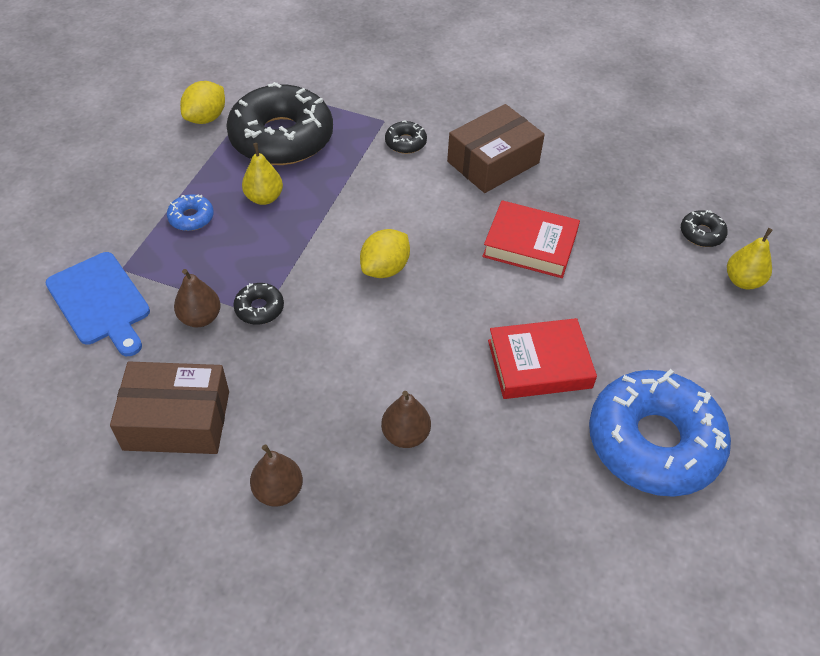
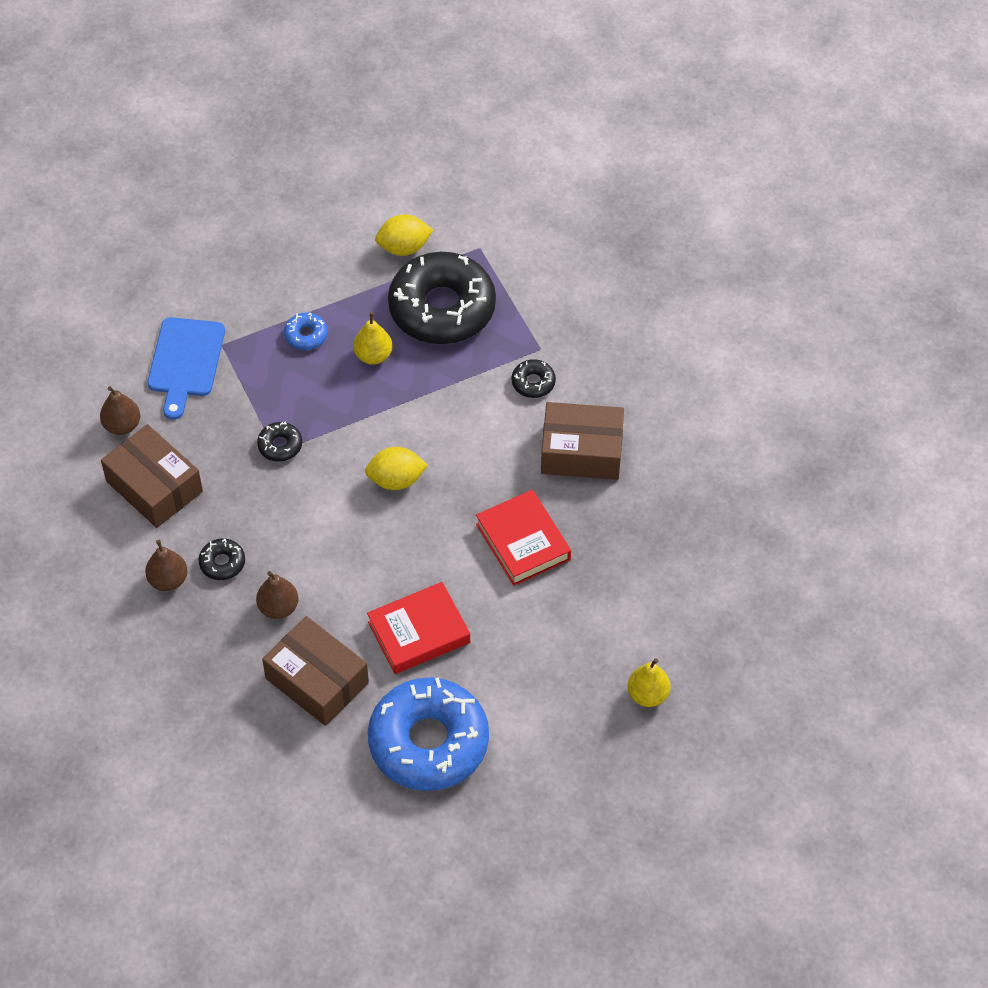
camera: 45 degrees right, 5 degrees up
brown pear [174,269,221,327] -> brown pear moved to [100,386,140,435]
red book [488,318,597,399] -> red book turned 60 degrees counterclockwise [367,582,470,674]
black donut [681,210,728,247] -> black donut moved to [198,538,245,580]
none -> brown box [262,616,369,726]

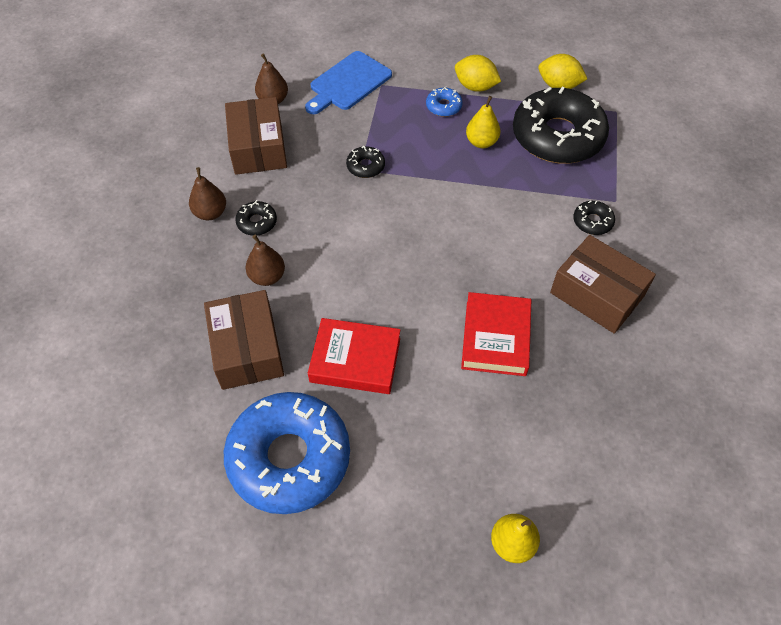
camera: 35 degrees right, 0 degrees up
yellow lemon [365,447,428,490] -> yellow lemon moved to [455,55,501,92]

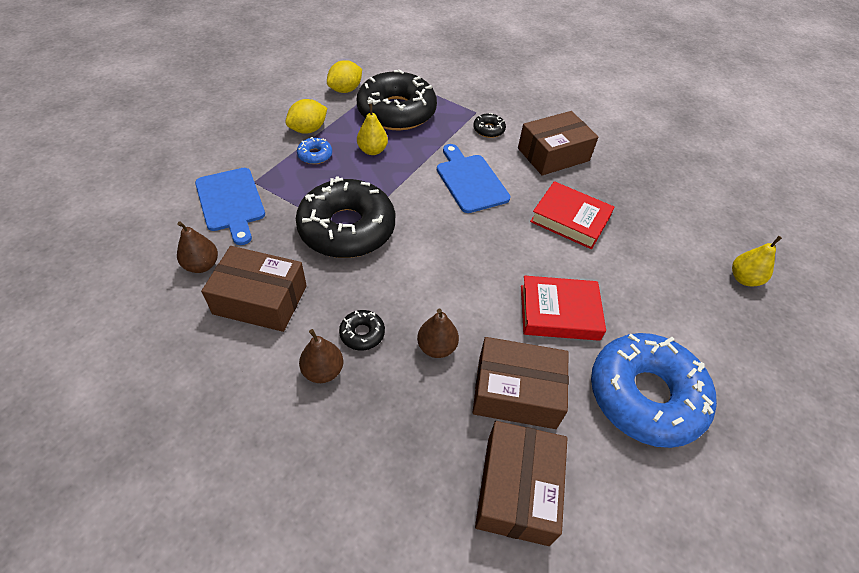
camera: 70 degrees left, 5 degrees down
red book [308,318,401,394] -> red book turned 60 degrees clockwise [521,276,606,341]
black donut [346,146,385,178] -> black donut [296,176,395,258], size x2.48
none -> blue cutting board [437,144,510,213]
none -> brown box [475,421,567,546]

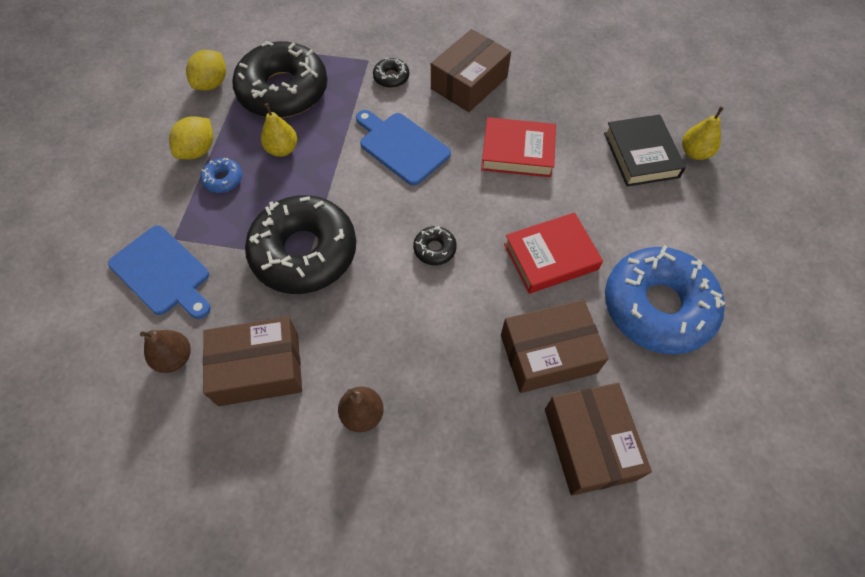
camera: 20 degrees left, 10 degrees up
black donut [339,310,385,350] -> black donut moved to [413,226,457,265]
brown pear [417,309,459,358] -> none
none -> black book [604,114,686,187]

